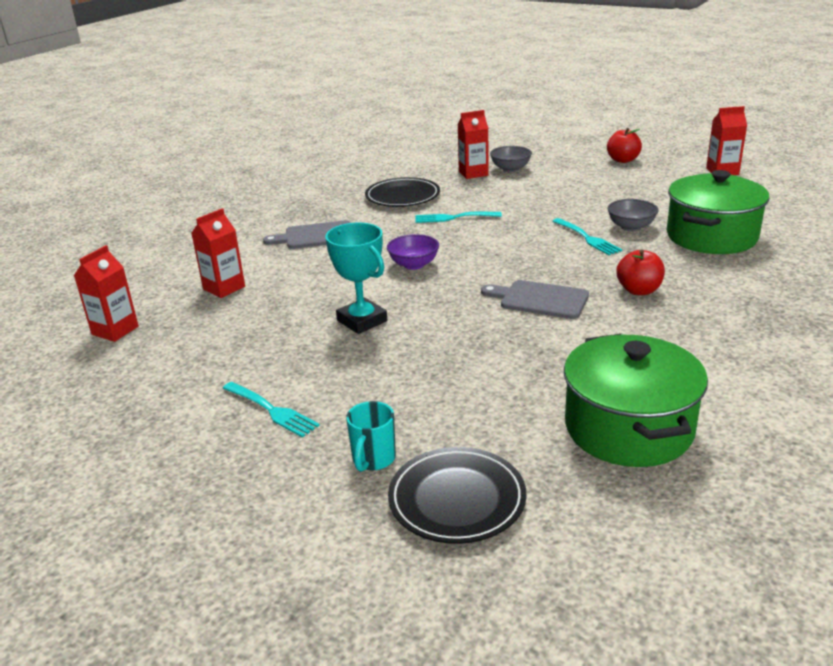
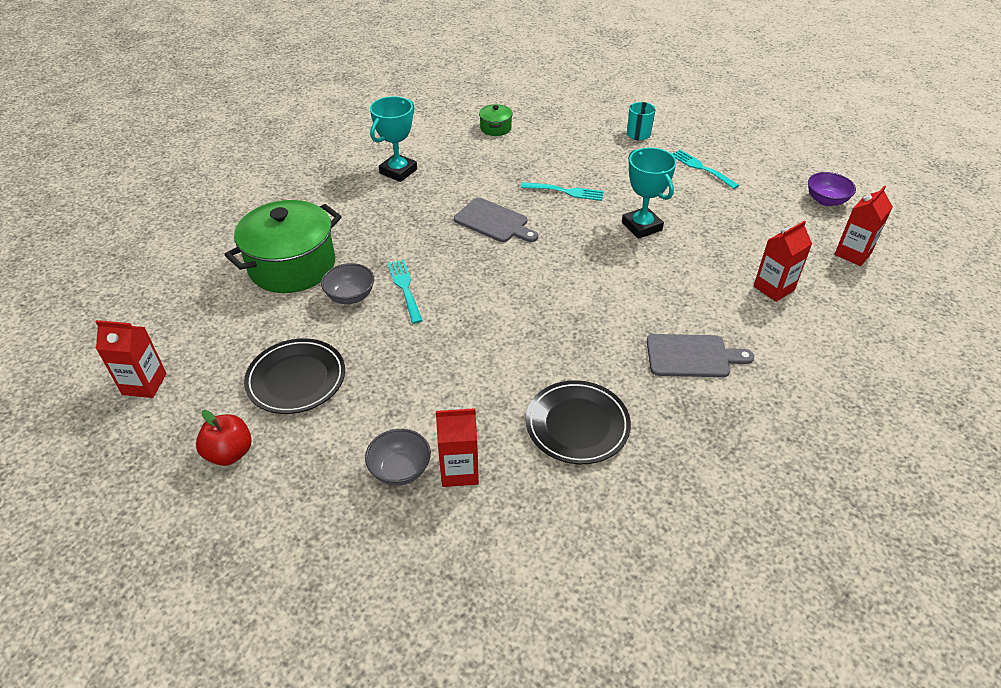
camera: 170 degrees left, 15 degrees up
purple bowl [387,234,439,270] -> purple bowl moved to [808,172,856,206]
black plate [388,447,526,544] -> black plate moved to [244,338,345,414]
turquoise fork [415,212,502,223] -> turquoise fork moved to [521,182,604,201]
green pot [564,334,708,467] -> green pot [479,104,513,136], size x0.45
red apple [616,250,665,295] -> none
none -> turquoise trophy [370,96,417,182]

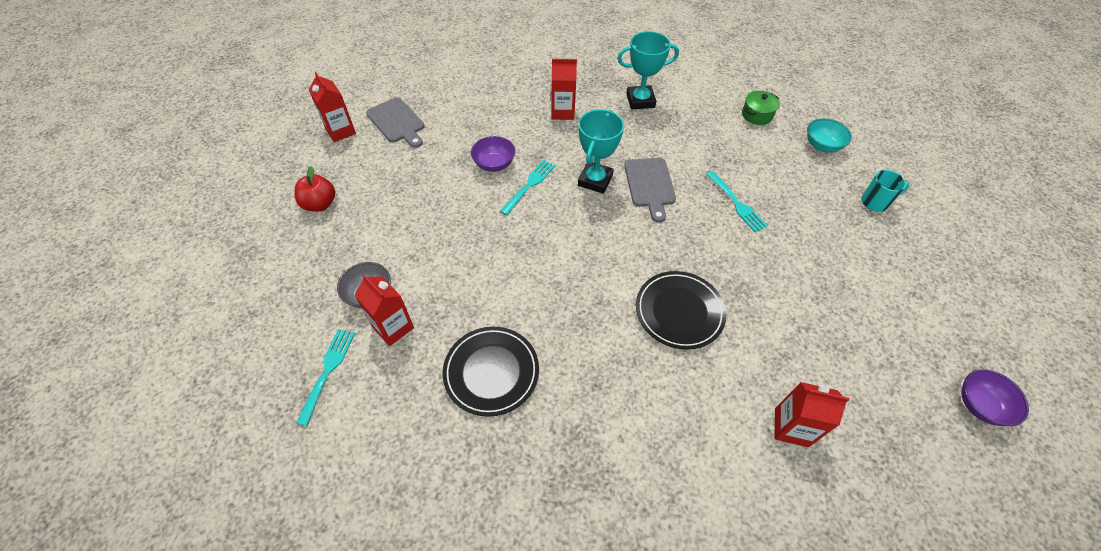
camera: 50 degrees right, 10 degrees up
green pot [225,200,342,293] -> none
black plate [244,338,345,414] -> black plate moved to [636,271,726,350]
grey bowl [321,263,374,304] -> purple bowl [471,136,515,172]
turquoise trophy [622,148,677,239] -> turquoise trophy moved to [578,109,624,194]
grey cutting board [647,334,754,377] -> grey cutting board moved to [366,97,425,148]
turquoise fork [672,150,739,189] -> turquoise fork moved to [296,329,355,426]
red carton [834,186,893,266] -> red carton moved to [551,59,577,120]
none -> turquoise bowl [807,118,852,152]

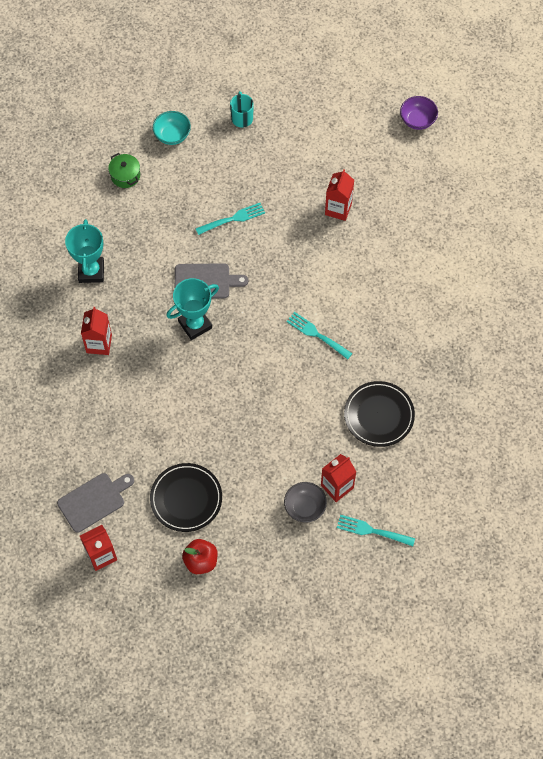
camera: 85 degrees left, 10 degrees up
purple bowl [471,136,515,172] -> none
turquoise fork [500,160,555,215] -> turquoise fork moved to [287,312,353,359]
turquoise trophy [578,109,624,194] -> turquoise trophy turned 60 degrees counterclockwise [166,278,219,340]
black plate [636,271,726,350] -> black plate moved to [150,463,222,532]
red carton [774,382,850,447] -> red carton moved to [325,169,354,221]

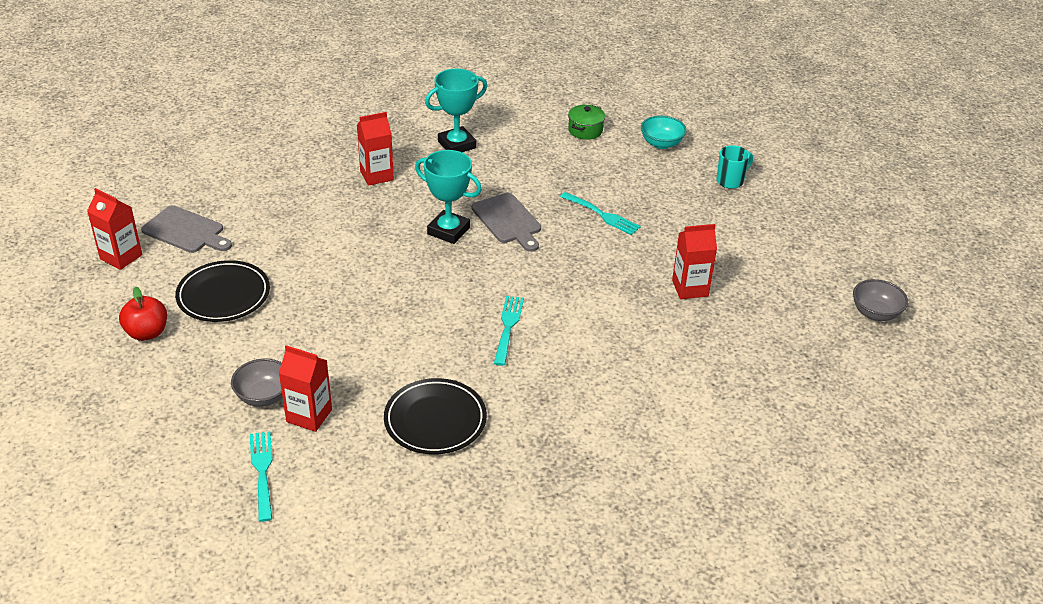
camera: 60 degrees right, 25 degrees down
purple bowl [400,96,438,130] -> grey bowl [853,279,908,321]

